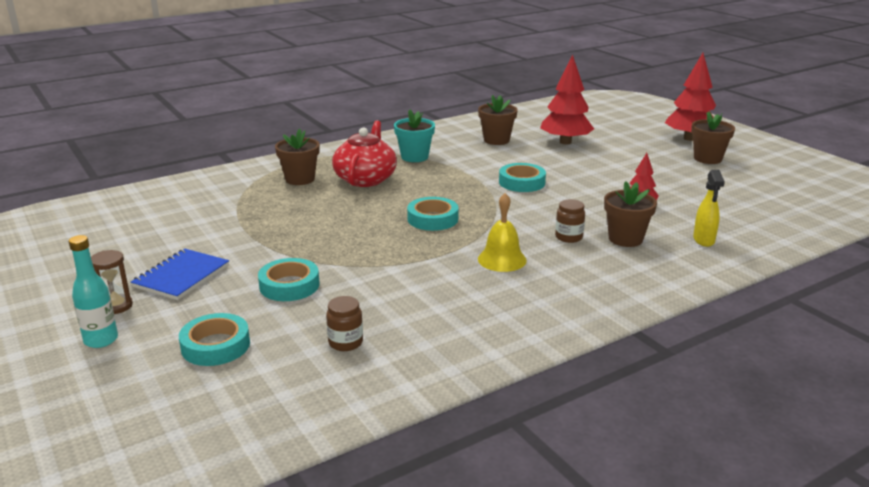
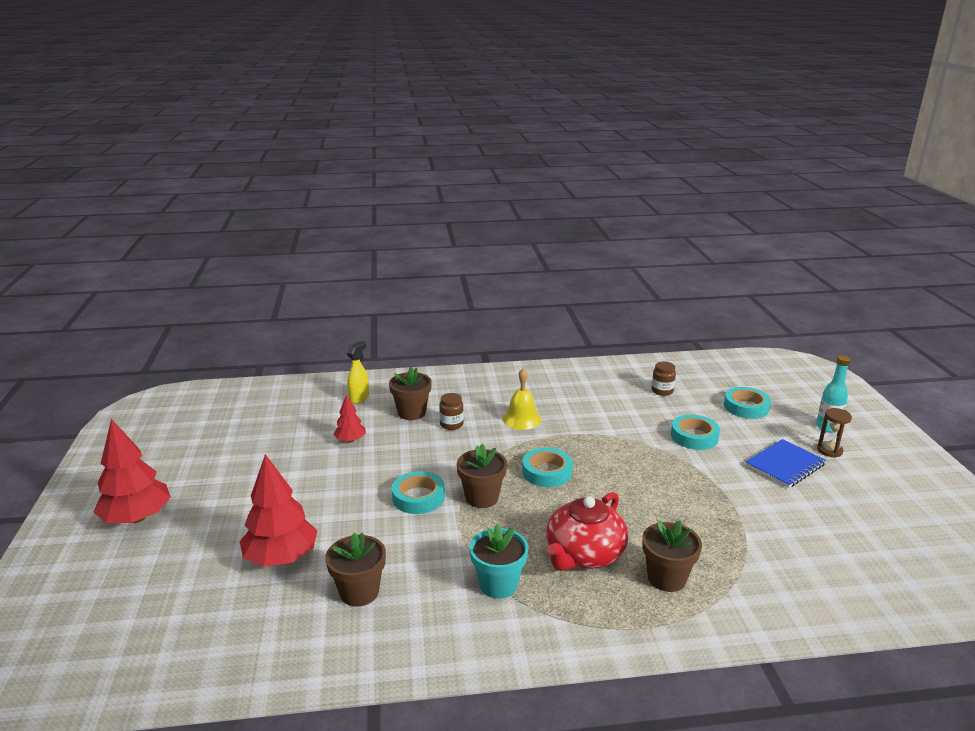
camera: 155 degrees left, 0 degrees up
brown flower pot [691,111,735,164] -> brown flower pot moved to [457,444,507,508]

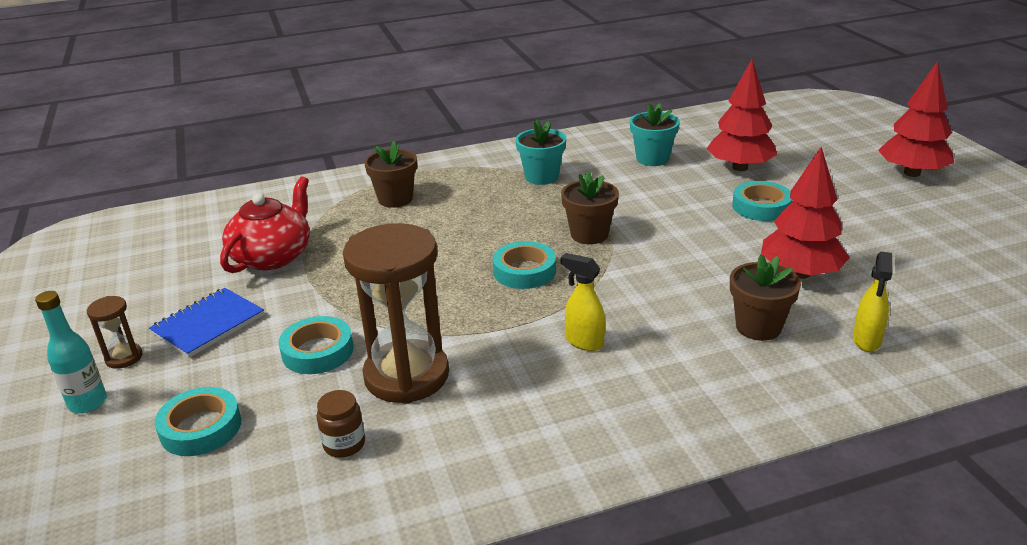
camera: 170 degrees right, 5 degrees up
brown flower pot [325,533,386,607] -> turquoise flower pot [630,103,680,166]
red tree [334,395,366,442] -> red tree [761,147,850,279], size x1.89
turquoise tape [392,471,445,514] -> turquoise tape moved to [732,181,792,221]
brown jar [439,393,464,430] -> none
yellow bell [503,368,542,430] -> yellow spray bottle [560,253,605,351]
red teapot [546,492,628,571] -> red teapot moved to [220,176,310,273]
none -> brown hourglass [343,223,449,404]

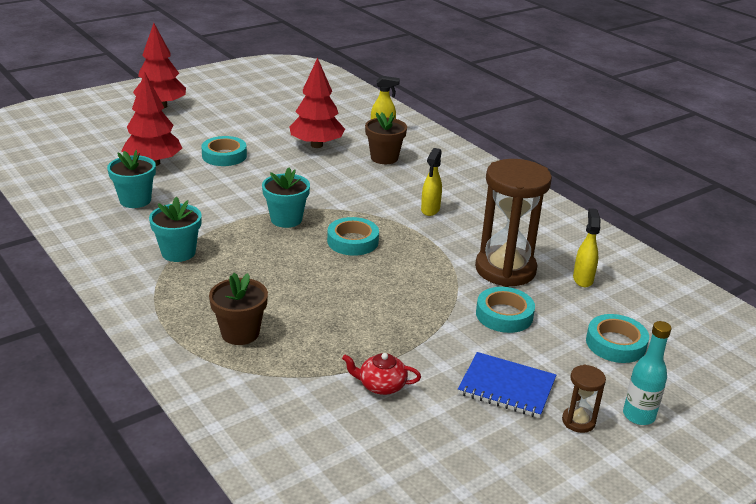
camera: 110 degrees left, 0 degrees up
red teapot [220,176,310,273] -> red teapot [342,353,421,395], size x0.54
brown jar [317,390,365,458] -> yellow spray bottle [573,208,601,287]
brown flower pot [561,171,619,244] -> turquoise flower pot [262,167,310,228]

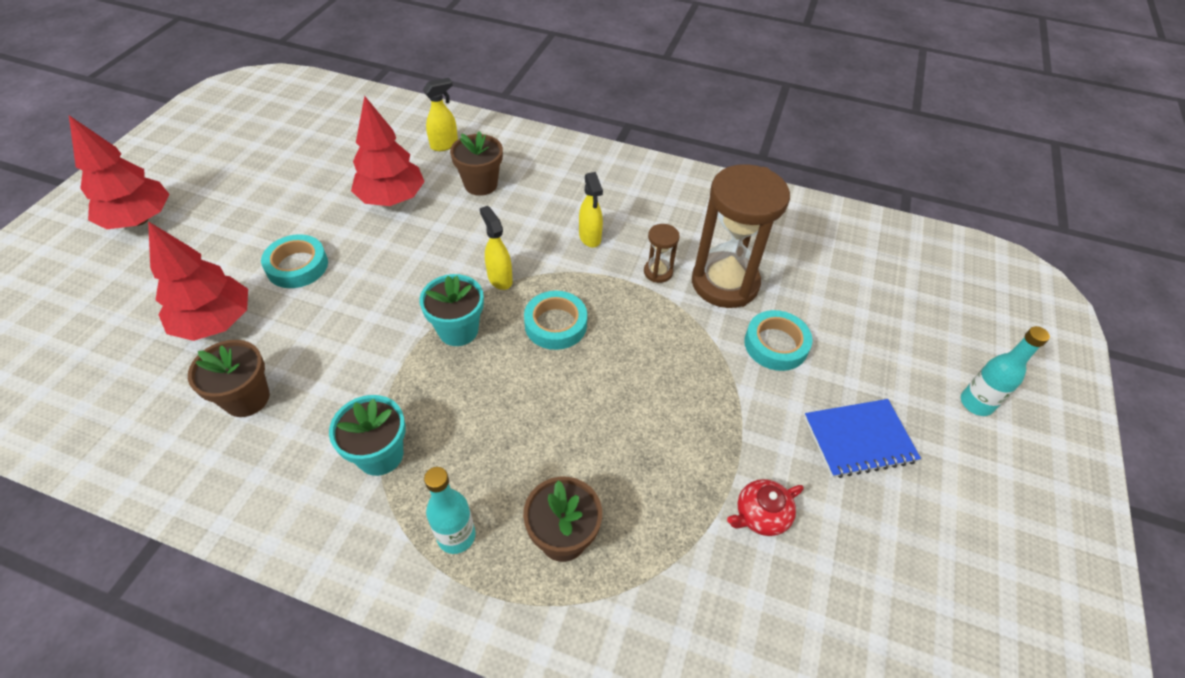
camera: 35 degrees left, 20 degrees up
turquoise flower pot [107,150,156,208] -> brown flower pot [188,340,270,417]
brown hourglass [562,365,606,433] -> brown hourglass moved to [644,224,680,283]
yellow spray bottle [573,208,601,287] -> yellow spray bottle moved to [480,206,513,290]
turquoise tape [586,314,649,363] -> none
none -> turquoise bottle [424,467,475,554]

